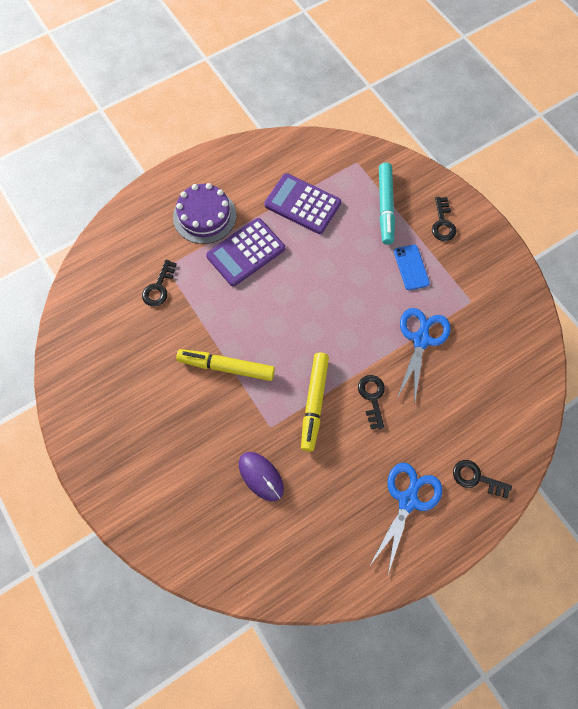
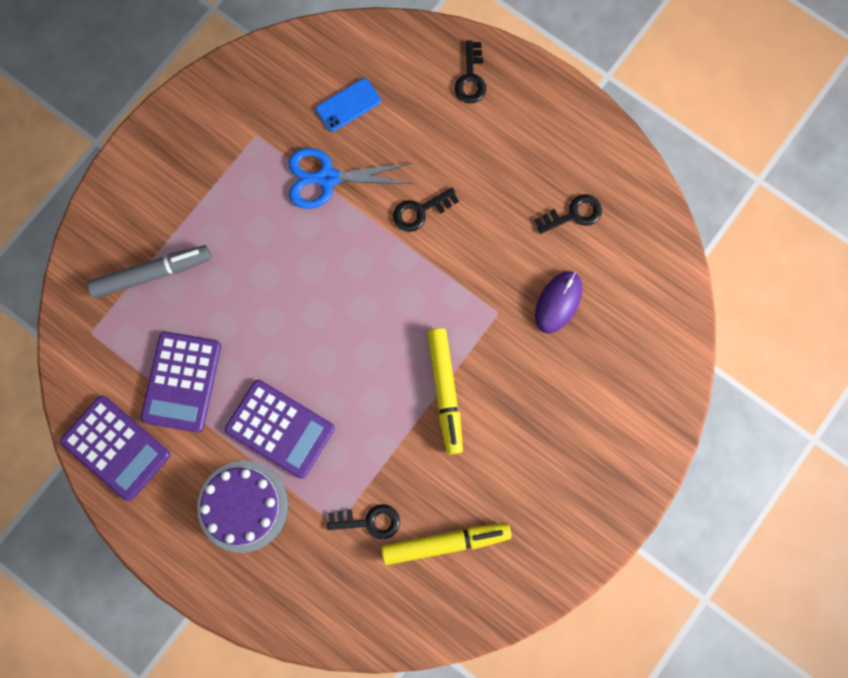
camera: 110 degrees left, 10 degrees up
yellow marker [301,353,329,452] -> yellow marker moved to [381,523,512,565]
blue scissors [369,463,442,574] -> none
turquoise marker [379,163,395,245] -> grey marker [87,245,211,299]
blue phone [394,245,430,290] -> blue phone moved to [316,78,381,132]
black key [432,197,456,241] -> black key moved to [535,194,602,234]
none -> purple calculator [60,395,170,501]

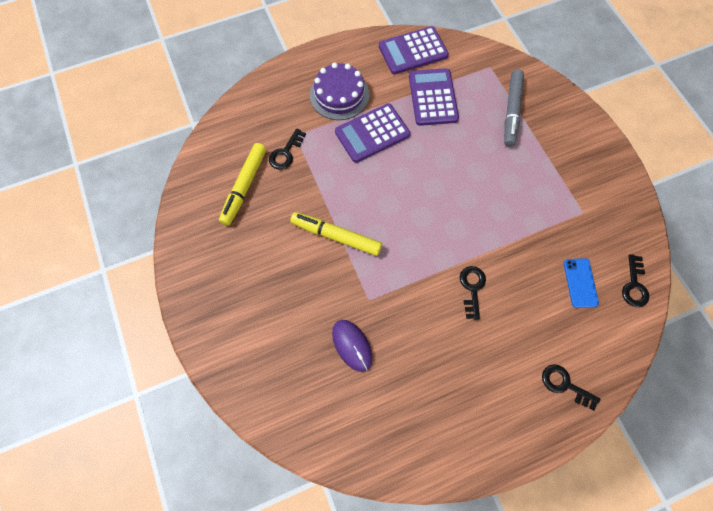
camera: 120 degrees right, 10 degrees down
purple calculator [141,331,221,433] -> purple calculator turned 45 degrees clockwise [409,68,459,126]
blue scissors [288,148,414,209] -> none
black key [535,194,602,234] -> black key moved to [622,254,649,307]

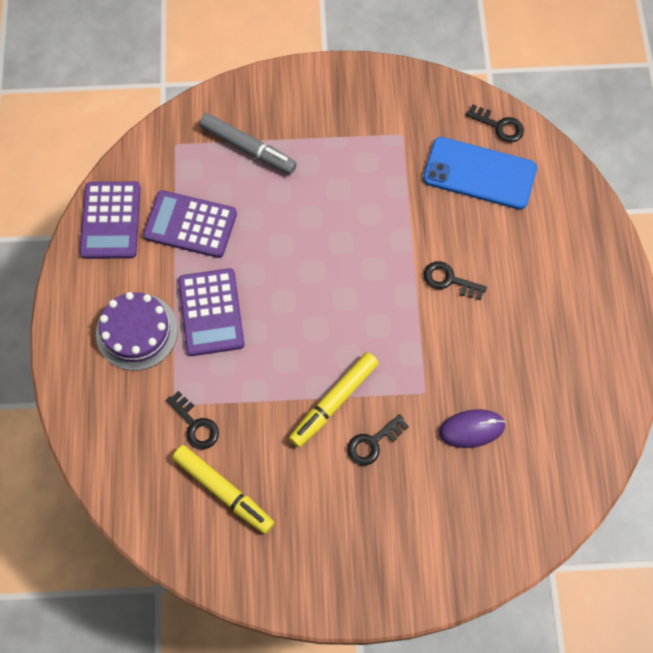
camera: 70 degrees left, 0 degrees up
black key [542,364,600,411] -> black key moved to [347,414,409,466]
blue phone [563,258,599,308] -> blue phone [423,137,537,210], size x1.90

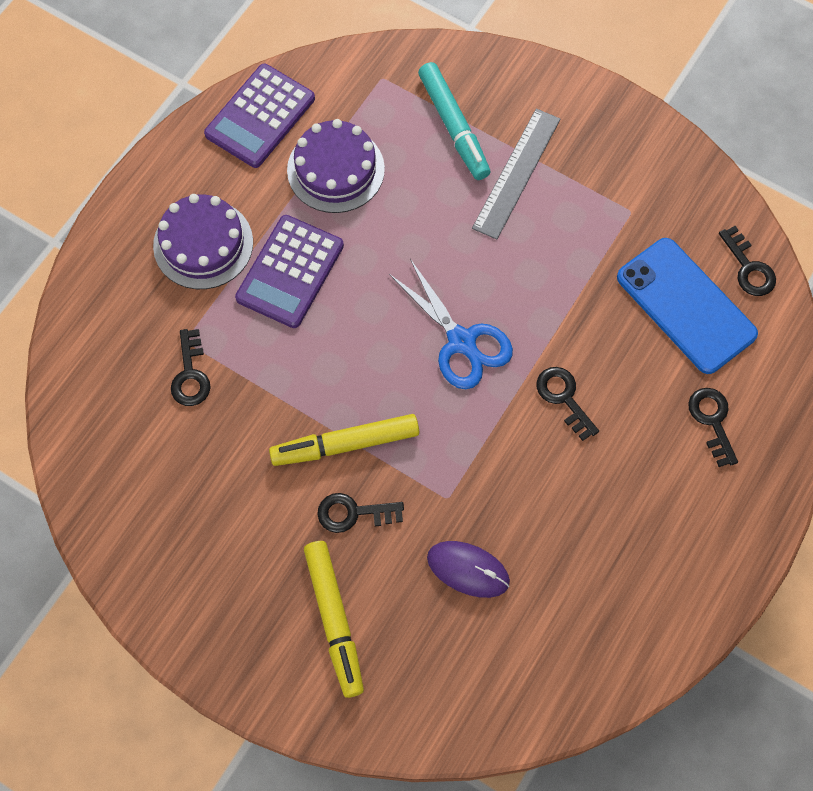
camera: 35 degrees right, 0 degrees up
purple calculator [143,190,237,258] -> purple cake [287,119,385,213]
yellow marker [172,445,274,534] -> yellow marker moved to [304,541,364,698]
grey marker [199,113,297,174] -> turquoise marker [418,62,490,180]
none -> blue scissors [389,259,513,389]
none -> grey ruler [472,109,561,240]
none -> black key [688,388,738,467]

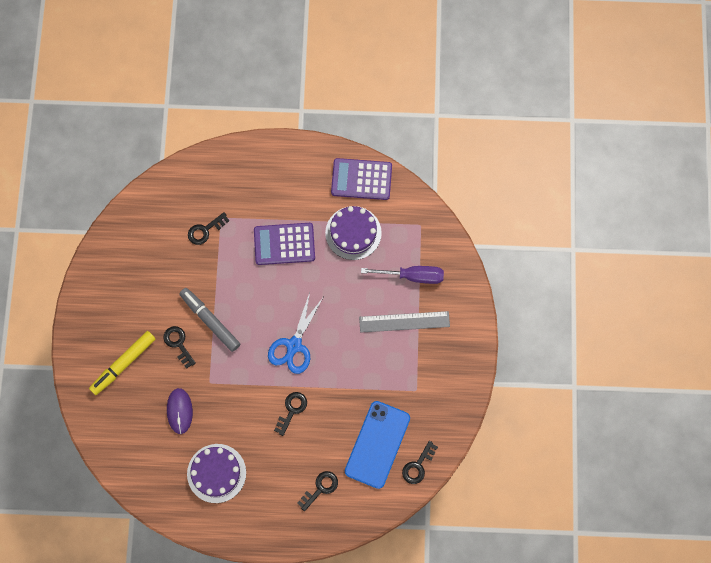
camera: 60 degrees right, 5 degrees up
purple cake [153,194,253,289] -> purple cake moved to [187,444,246,503]
yellow marker [269,414,419,466] -> grey marker [179,288,240,352]
turquoise marker [418,62,490,180] -> purple screwdriver [361,266,444,284]

